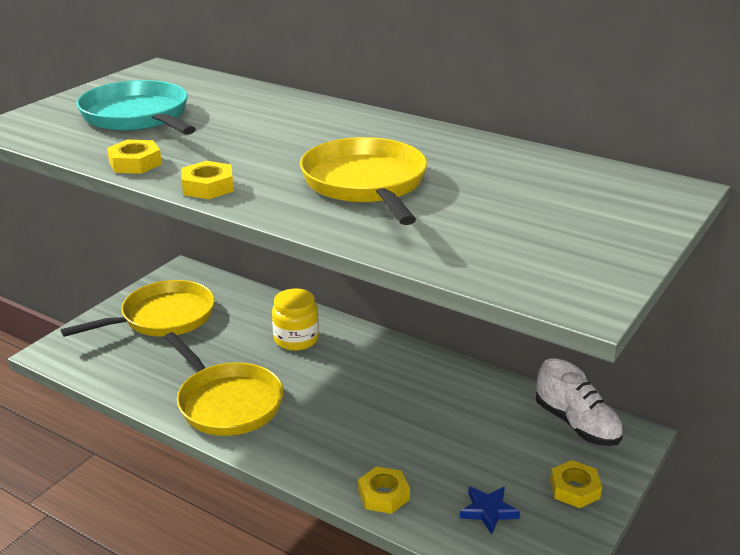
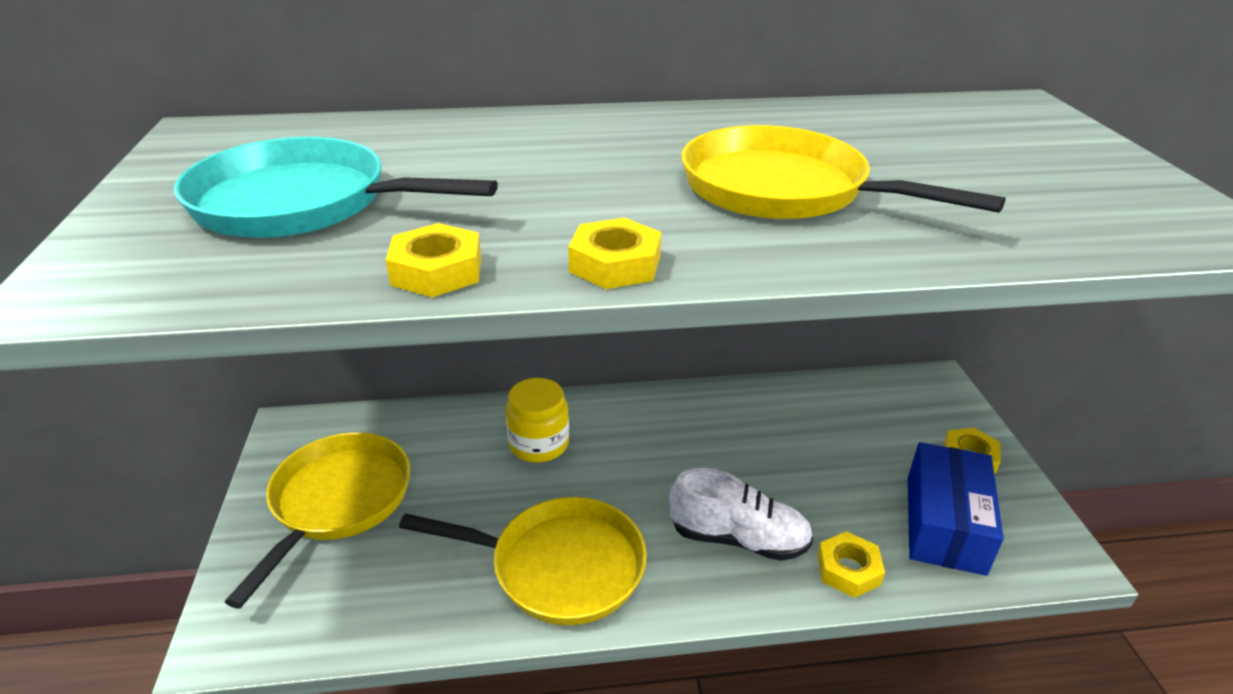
camera: 40 degrees left, 5 degrees up
blue star [460,486,520,534] -> blue box [908,442,1004,576]
white shoe [536,358,623,446] -> white shoe moved to [669,468,813,561]

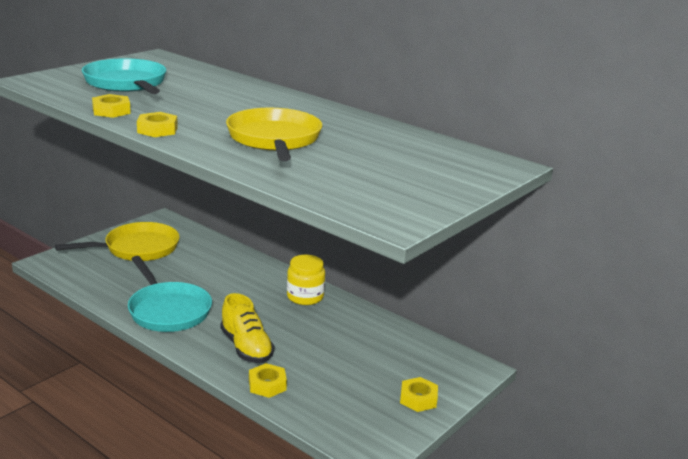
camera: 45 degrees right, 10 degrees down
yellow pan [399,497,647,625] -> turquoise pan [128,256,212,332]
yellow jar [505,378,569,463] -> yellow jar moved to [287,255,325,305]
white shoe [669,468,813,561] -> yellow shoe [220,293,274,363]
blue box [908,442,1004,576] -> none

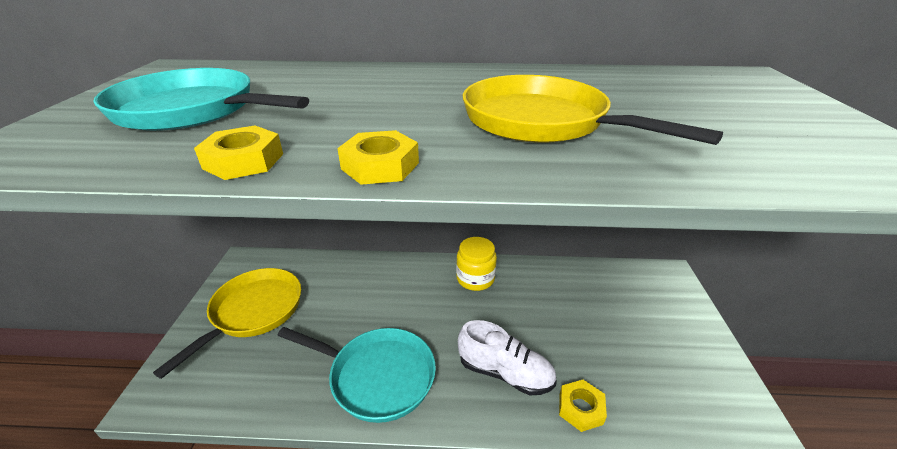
camera: 35 degrees left, 10 degrees up
yellow shoe [220,293,274,363] -> white shoe [458,320,557,395]
yellow nut [400,377,438,412] -> none

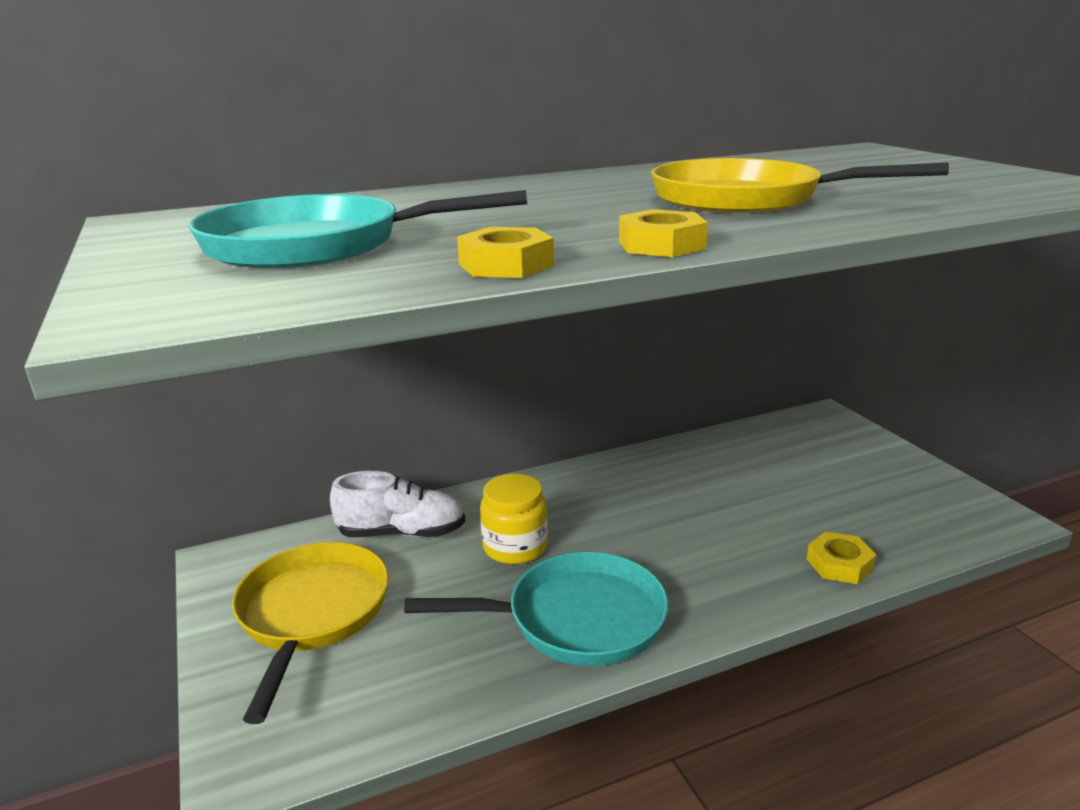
camera: 25 degrees left, 10 degrees down
yellow jar [456,237,497,291] -> yellow jar moved to [480,474,548,564]
white shoe [458,320,557,395] -> white shoe moved to [330,471,465,538]

